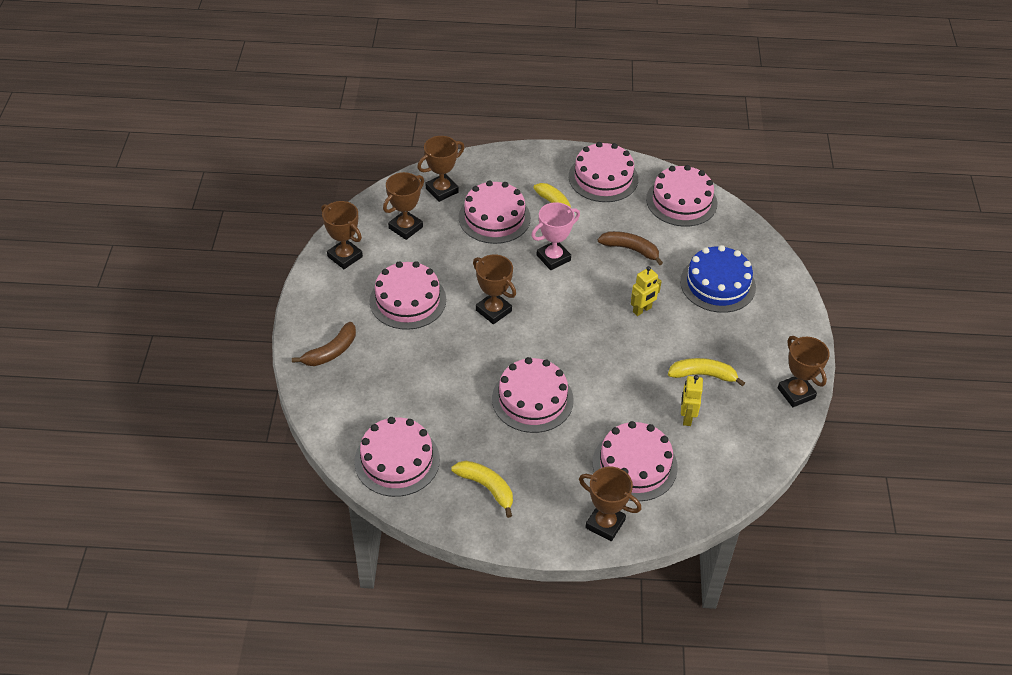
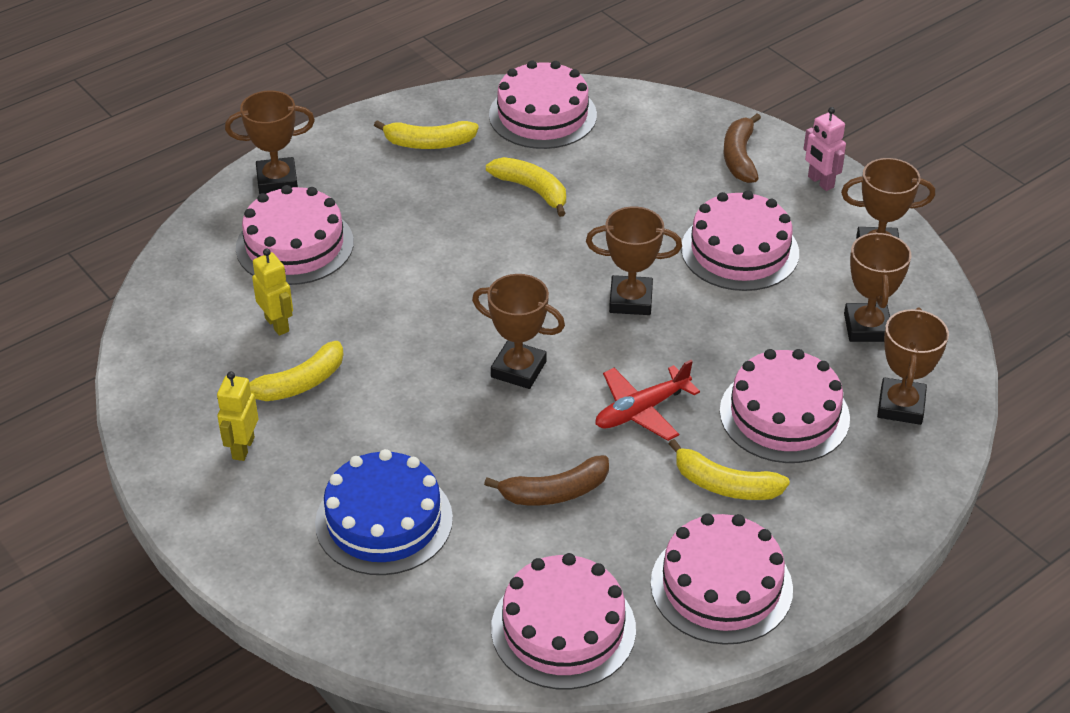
camera: 140 degrees right, 5 degrees down
pink cake [492,357,574,433] -> none
pink trophy [531,202,580,270] -> red plane [595,360,700,441]
yellow robot [631,266,662,316] -> yellow robot moved to [217,372,258,461]
brown trophy [778,336,830,407] -> brown trophy moved to [472,274,565,389]
none -> yellow banana [486,157,566,217]
none -> pink robot [804,107,846,191]

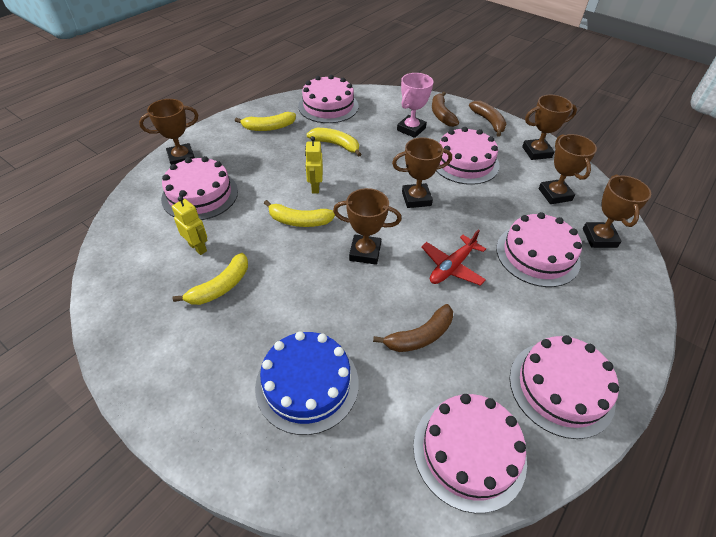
camera: 15 degrees left, 5 degrees up
yellow robot [217,372,258,461] -> yellow robot moved to [305,136,323,193]
yellow banana [669,439,790,500] -> yellow banana moved to [264,200,335,227]
pink robot [804,107,846,191] -> brown banana [469,101,506,137]
none -> pink trophy [397,73,434,138]

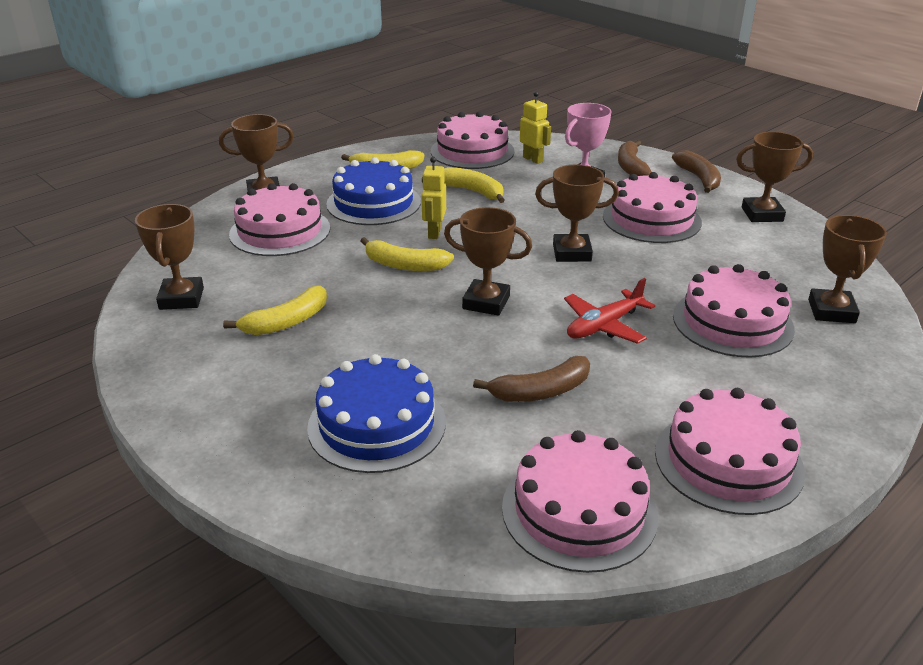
camera: 10 degrees right, 15 degrees down
yellow robot [172,196,208,255] -> yellow robot moved to [520,91,551,164]
brown trophy [539,134,597,204] -> brown trophy moved to [135,204,204,310]
none -> blue cake [326,157,421,225]

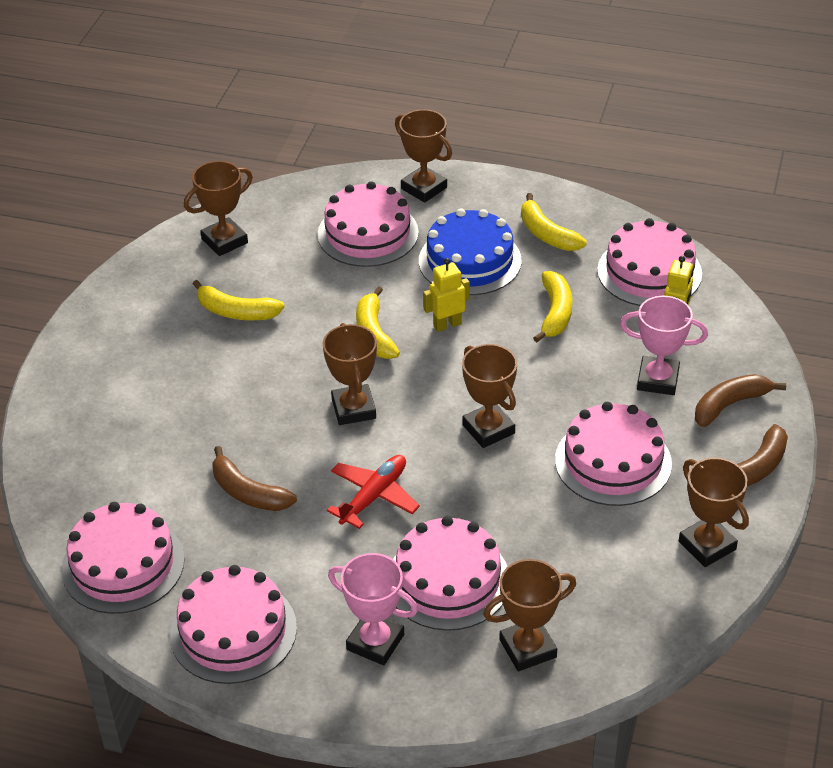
camera: 60 degrees right, 10 degrees up
blue cake [307,354,446,473] -> none
red plane [564,278,655,344] -> red plane turned 105 degrees clockwise [327,455,420,529]
none -> pink trophy [328,553,418,665]

